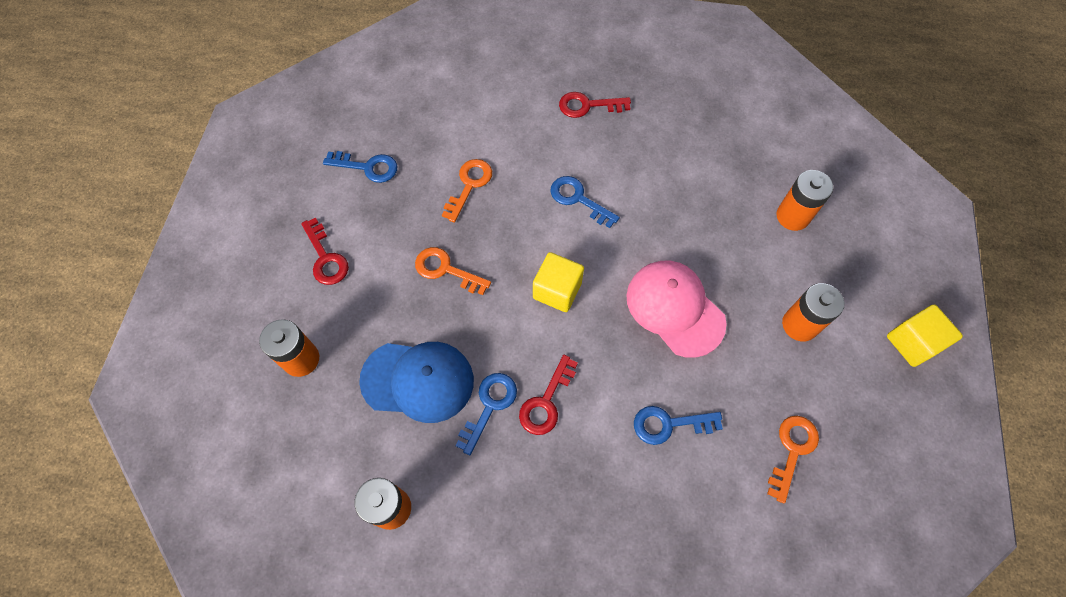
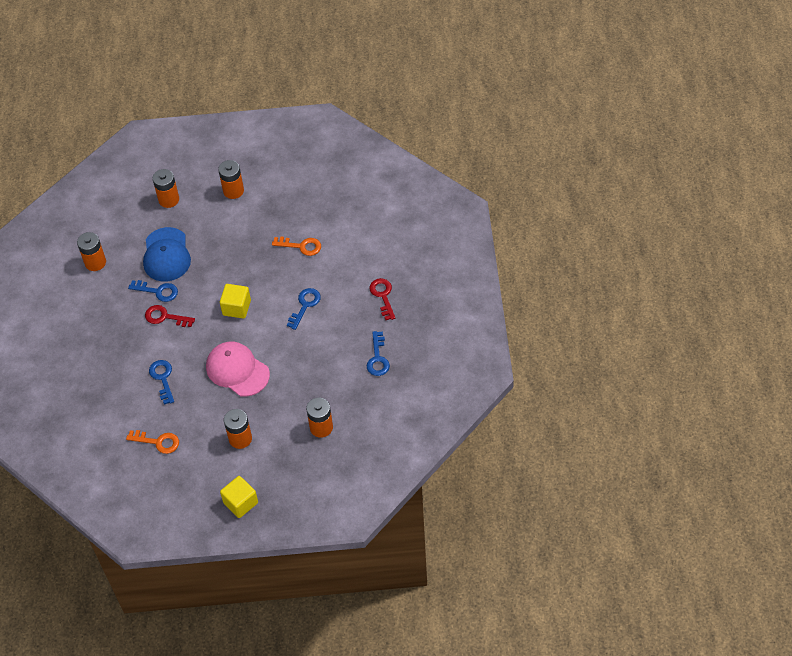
camera: 80 degrees right, 10 degrees down
red key [301,218,349,285] -> orange battery [218,160,244,199]
blue key [323,151,397,183] -> blue key moved to [367,331,390,376]
orange key [415,247,491,295] -> none
pink cap [627,261,727,358] -> pink cap turned 90 degrees counterclockwise [206,342,270,397]

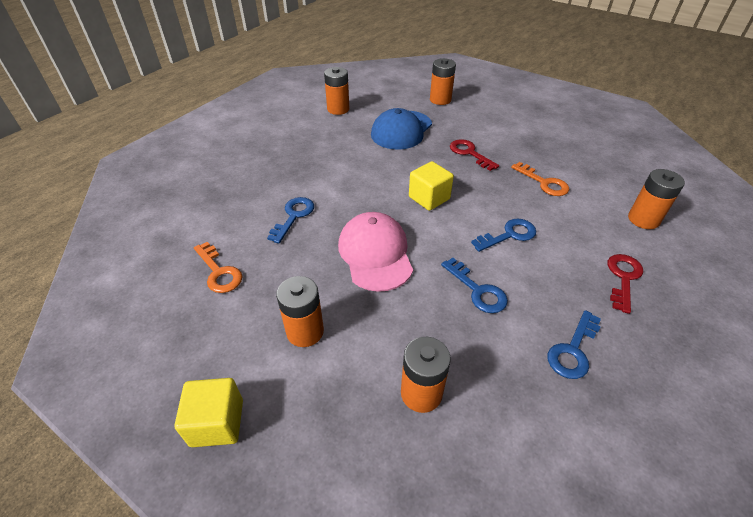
camera: 35 degrees right, 10 degrees down
blue key [128,280,178,302] -> blue key moved to [441,258,508,313]
red key [145,305,195,327] -> red key moved to [450,139,499,171]
orange battery [218,160,244,199] -> orange battery moved to [628,169,685,229]

